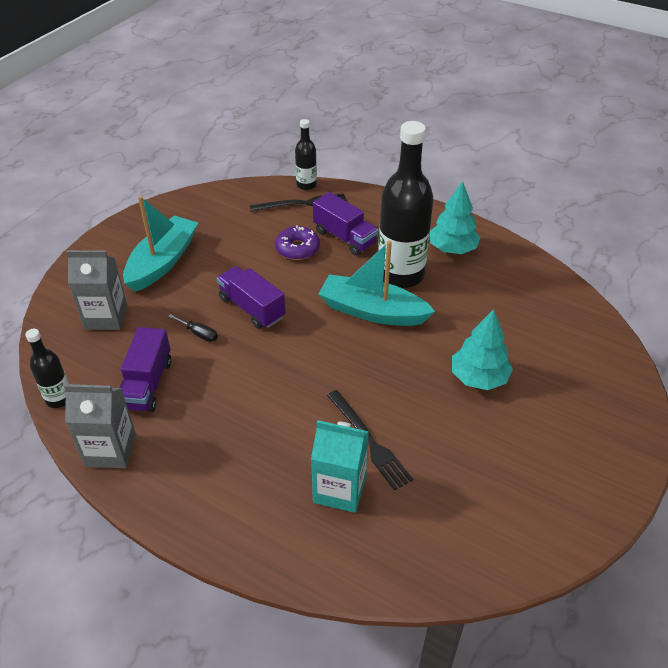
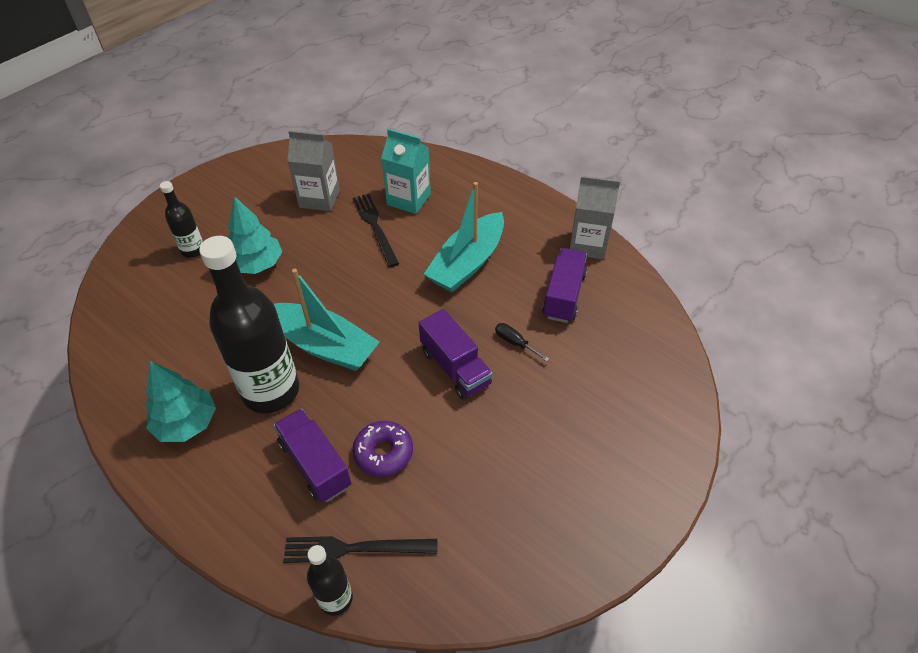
camera: 170 degrees left, 5 degrees up
black bottle [25,329,69,408] -> black bottle moved to [160,181,203,258]
grey carton [66,250,127,330] -> grey carton moved to [287,130,340,211]
turquoise boat [123,196,198,292] -> turquoise boat moved to [424,182,504,293]

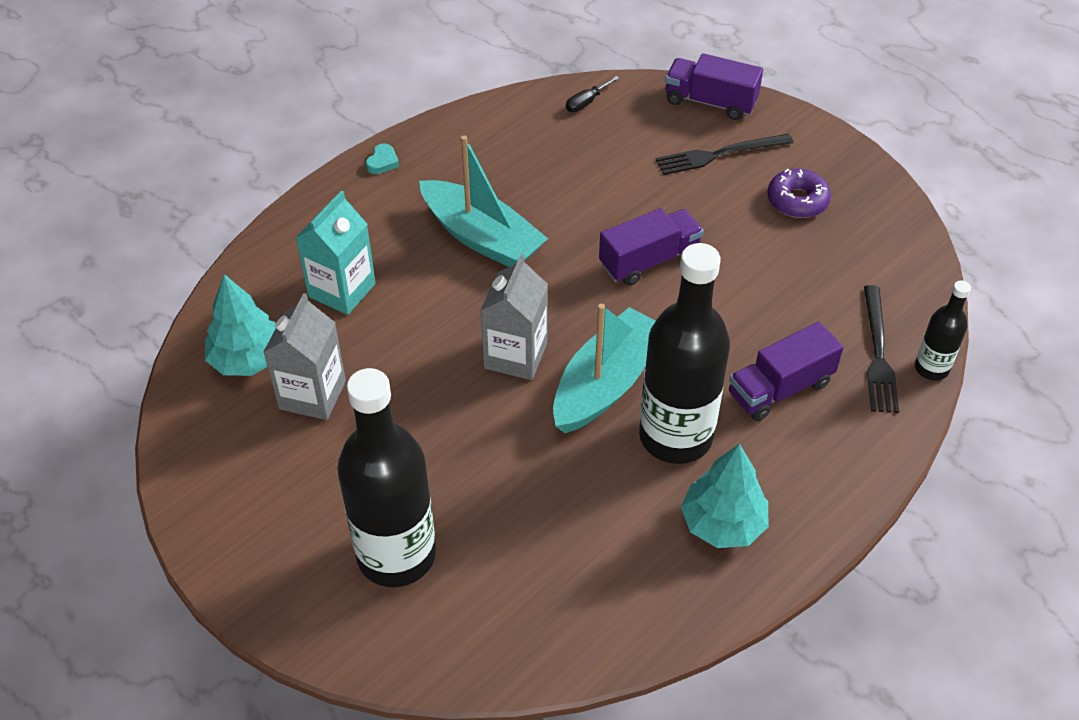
camera: 85 degrees left, 0 degrees up
black bottle [160,181,203,258] -> black bottle [337,368,436,587], size x2.05
turquoise tree [228,197,282,274] -> turquoise tree moved to [205,274,276,376]
black fork [353,194,399,267] -> black fork moved to [656,134,793,175]
purple donut [353,421,413,477] -> purple donut moved to [767,169,831,218]
black screwdriver [495,323,549,362] -> black screwdriver moved to [566,76,619,112]
purple truck [542,248,587,323] -> purple truck moved to [665,53,763,120]
grey carton [569,176,620,259] -> grey carton moved to [480,254,548,380]
none -> turquoise heart [366,143,399,174]

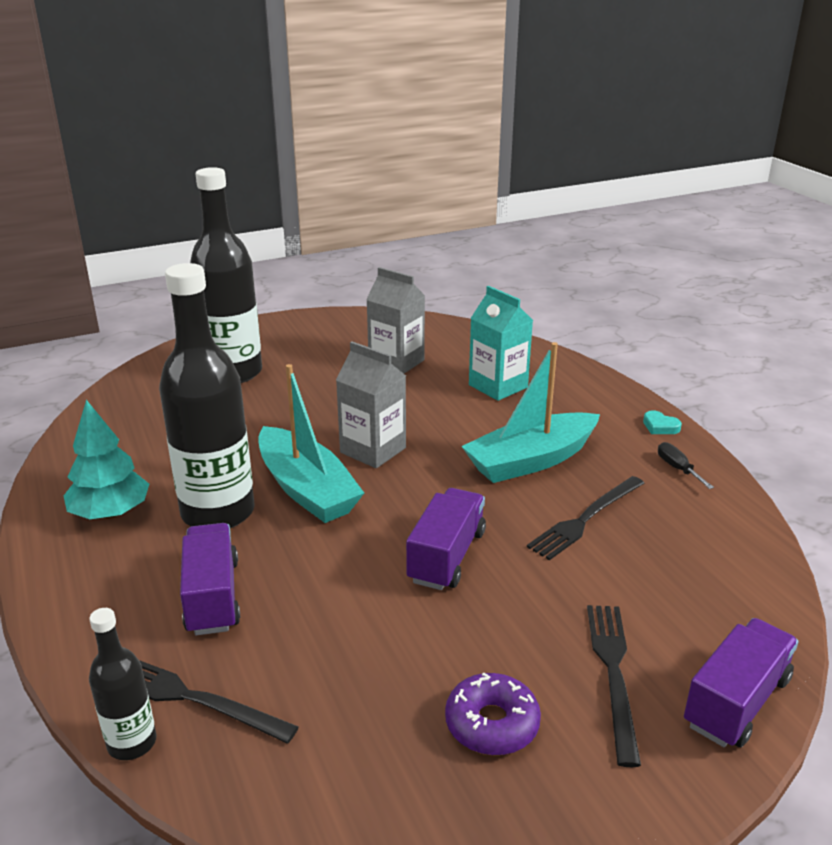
camera: 110 degrees right, 20 degrees down
turquoise tree [205,274,276,376] -> none
black screwdriver [566,76,619,112] -> black screwdriver moved to [658,442,714,489]
purple truck [599,208,704,286] -> purple truck turned 150 degrees counterclockwise [406,488,486,590]
none -> black fork [527,476,645,560]

